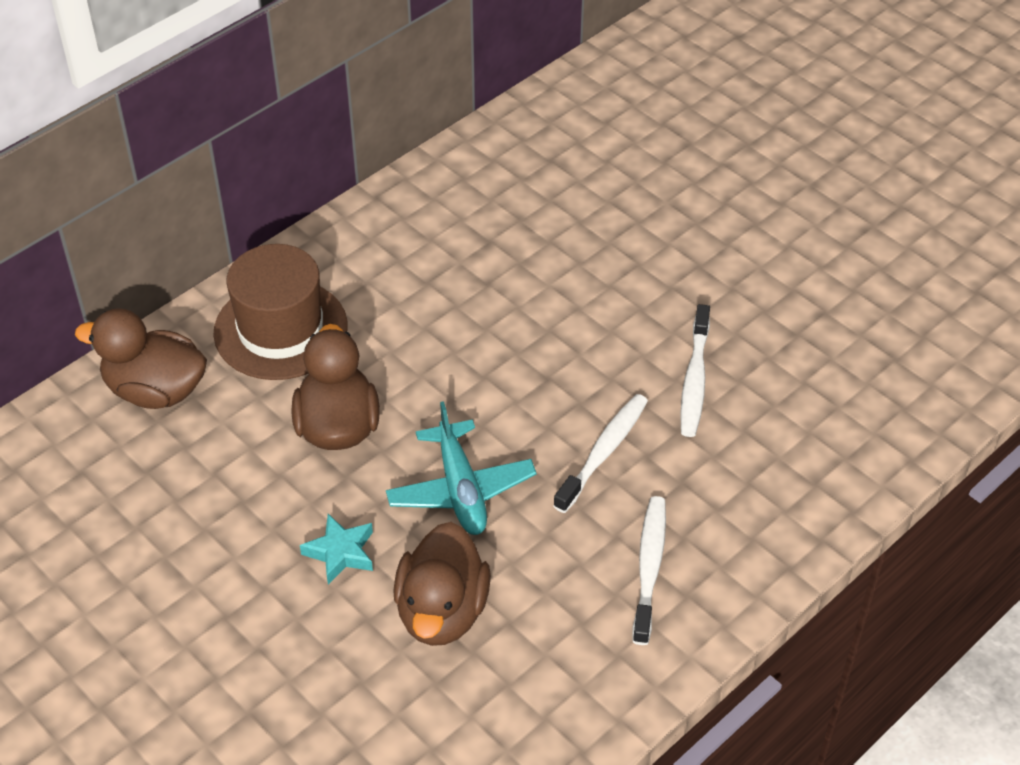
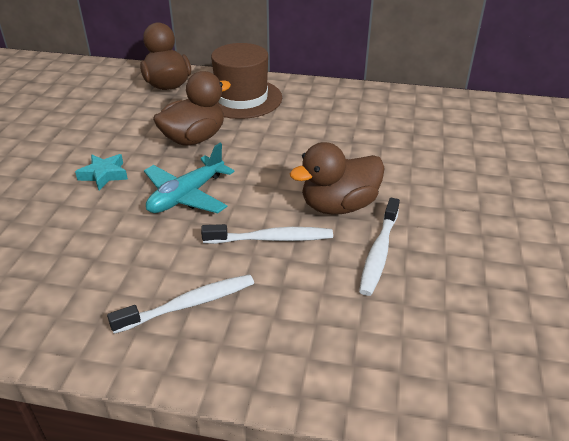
camera: 55 degrees right, 10 degrees down
brown duck [393,522,491,646] -> brown duck moved to [290,142,385,215]
white toothbrush [680,304,710,437] -> white toothbrush turned 45 degrees counterclockwise [359,198,400,296]

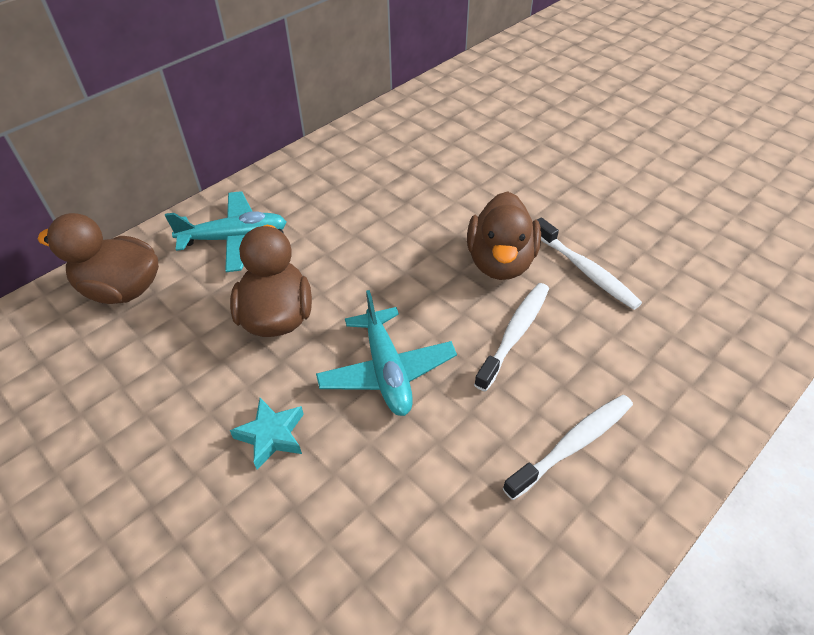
camera: 55 degrees left, 10 degrees up
white toothbrush [107,274,254,334] -> white toothbrush turned 45 degrees clockwise [503,395,633,500]
brown hat [211,43,282,119] -> turquoise plane [165,191,287,272]

